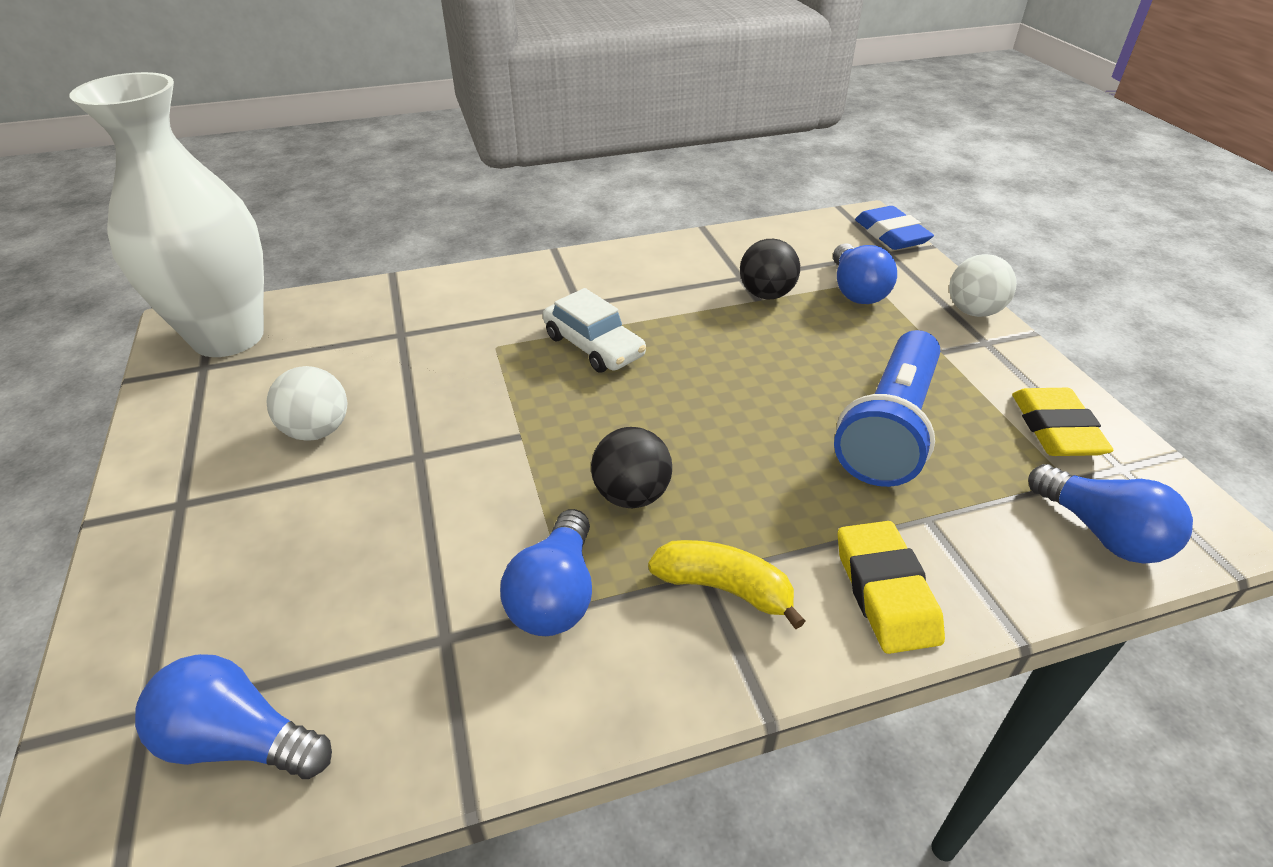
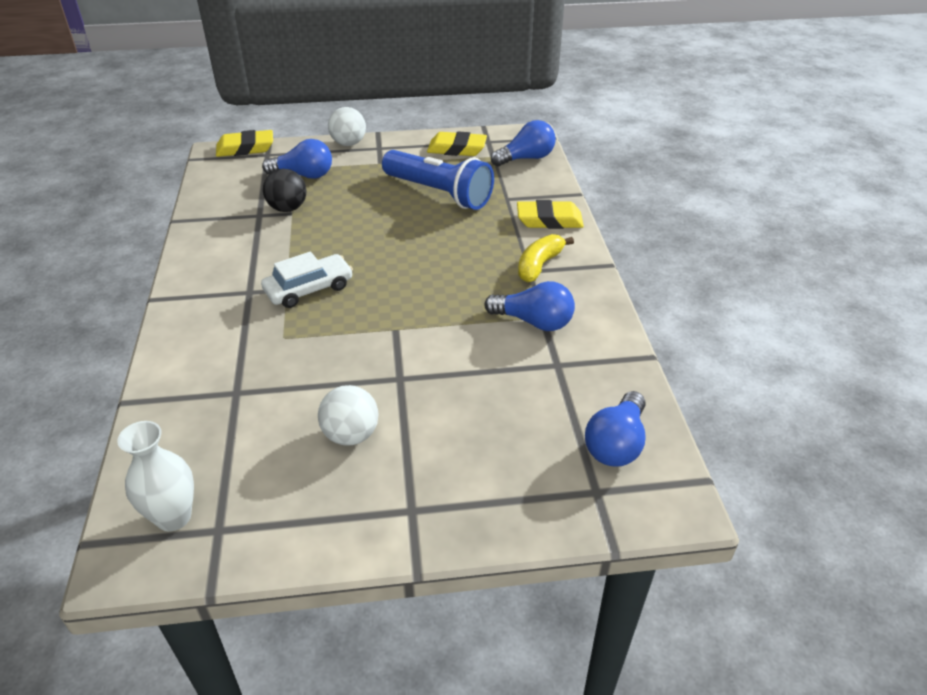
camera: 80 degrees left, 0 degrees up
white vase [69,72,264,357] -> white vase [117,421,194,532], size x0.49
black ball [591,427,672,508] -> none
blue eraser [855,206,934,250] -> yellow eraser [216,130,273,157]

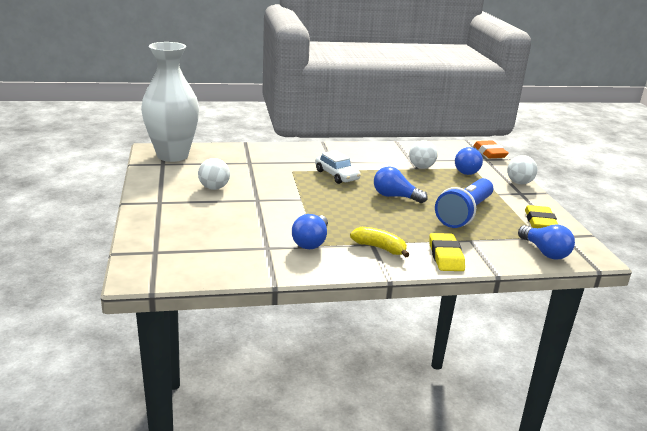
camera: 85 degrees right, 15 degrees down
white vase [117,421,194,532] -> white vase [141,42,199,162], size x2.04
yellow eraser [216,130,273,157] -> orange eraser [473,140,509,158]
black ball [263,169,306,212] -> white ball [409,140,438,169]
blue light bulb [585,391,645,467] -> blue light bulb moved to [374,166,428,203]

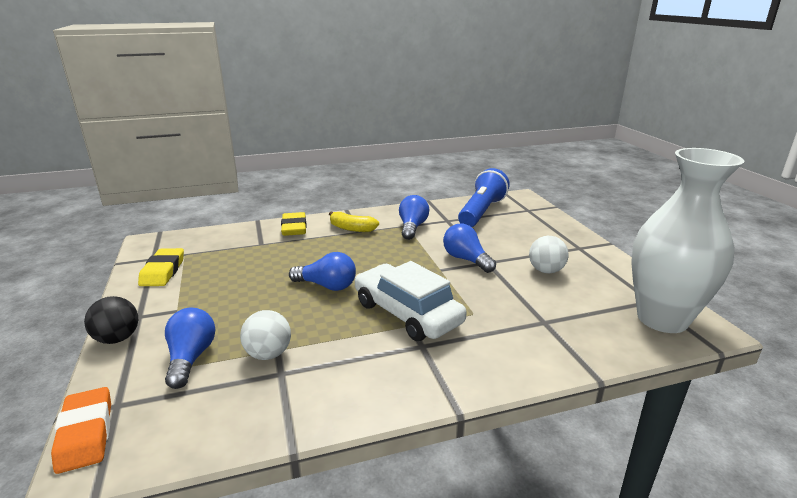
camera: 175 degrees right, 0 degrees up
white car [315,150,361,184] -> white car [355,261,467,341], size x1.55
blue flashlight [435,178,493,228] -> blue flashlight moved to [458,168,510,227]
white ball [507,155,537,184] -> black ball [84,296,138,344]
blue light bulb [518,225,575,260] -> blue light bulb moved to [443,224,496,273]

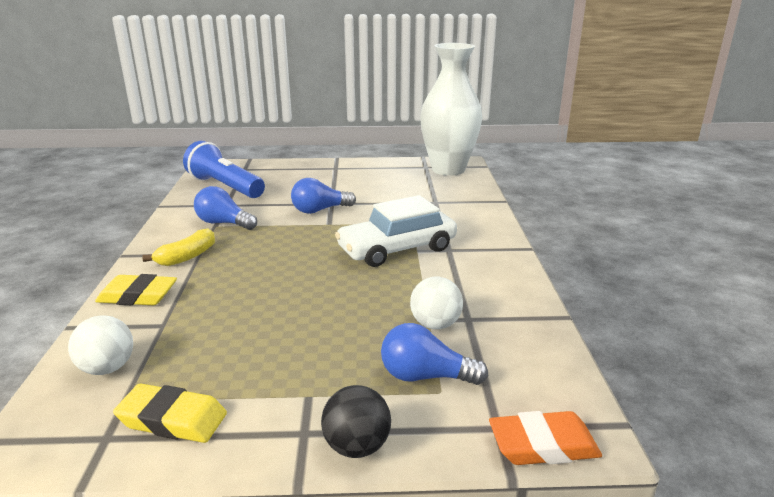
camera: 75 degrees left, 0 degrees up
blue light bulb [289,252,356,291] -> none
white ball [529,236,569,273] -> white ball moved to [68,315,133,375]

